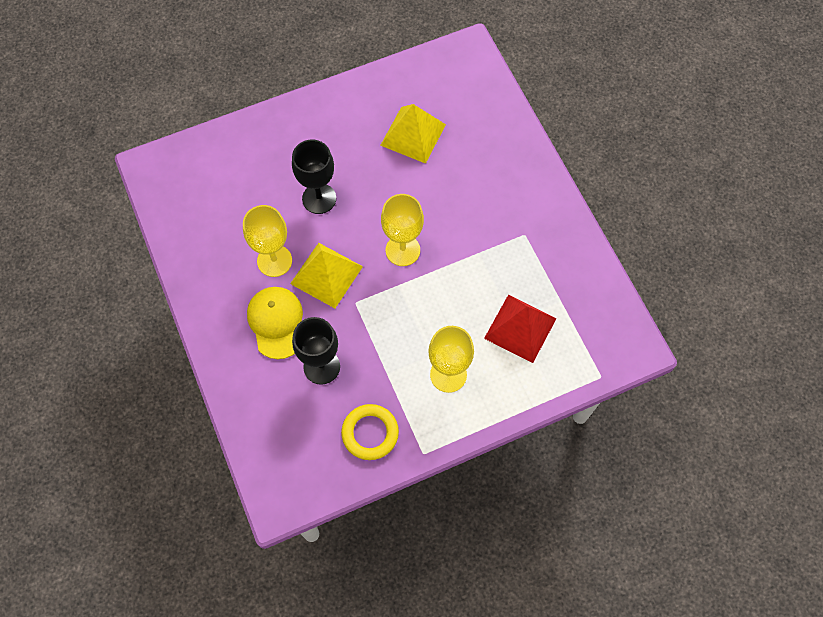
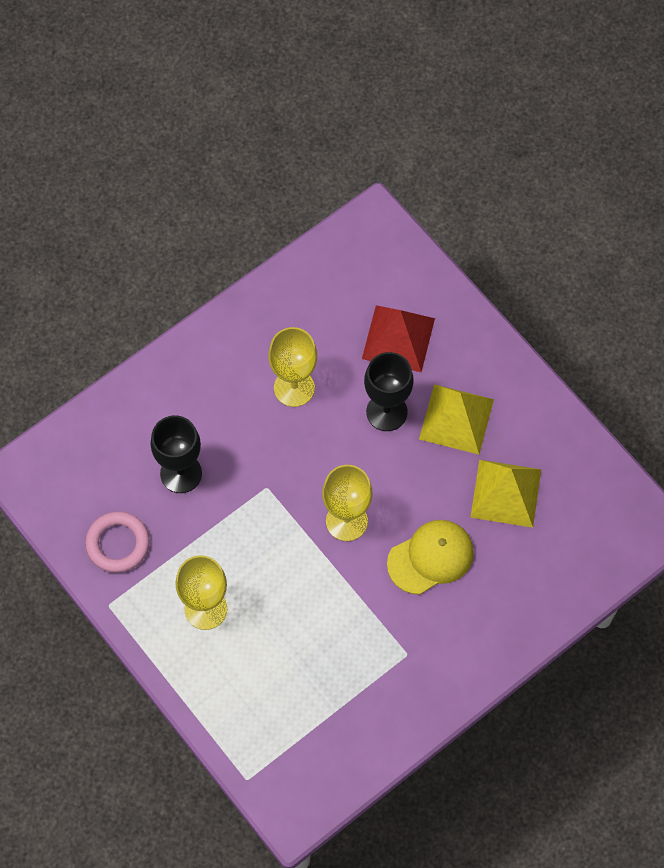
camera: 75 degrees right, 0 degrees up
yellow cap [247,287,303,359] -> yellow cap moved to [387,520,474,595]
yellow pyramid [290,243,363,308] -> yellow pyramid moved to [419,384,494,454]
yellow ring [341,404,399,460] -> pink ring [85,511,150,573]
red pyramid [484,295,557,363] -> red pyramid moved to [362,305,435,372]

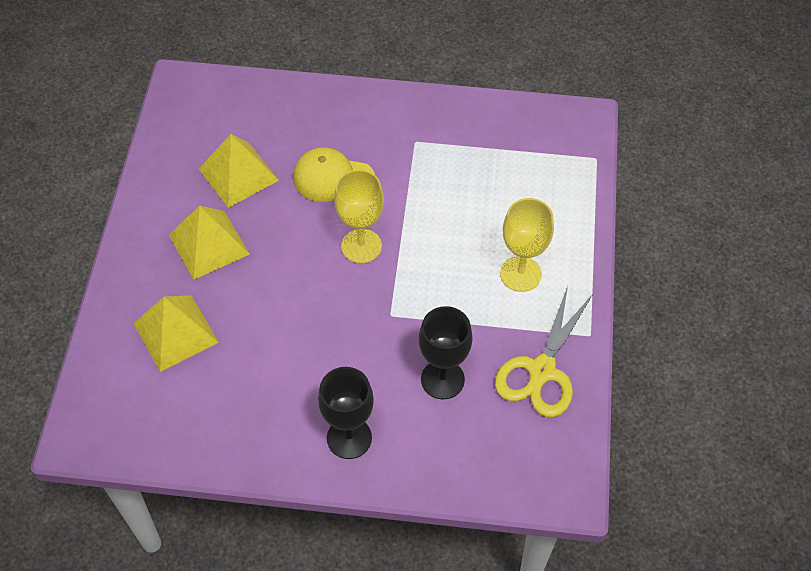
camera: 135 degrees left, 10 degrees down
pink ring [85,511,150,573] -> yellow scissors [495,286,593,417]
yellow goblet [269,327,317,407] -> none
red pyramid [362,305,435,372] -> yellow pyramid [134,295,219,372]
black goblet [364,352,413,431] -> black goblet moved to [318,367,374,459]

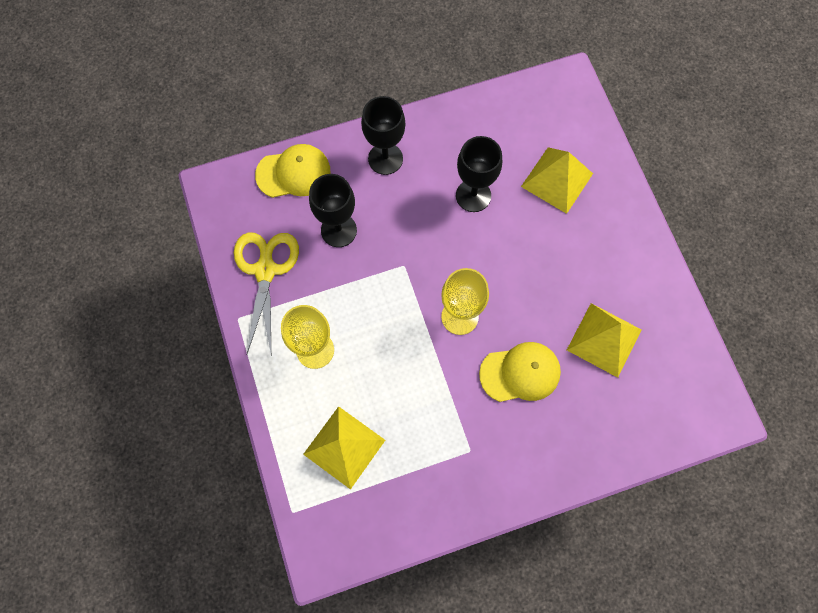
camera: 155 degrees right, 15 degrees up
yellow pyramid [169,206,250,280] -> yellow pyramid moved to [303,406,385,490]
none -> yellow cap [255,144,330,198]
none -> black goblet [456,136,502,212]

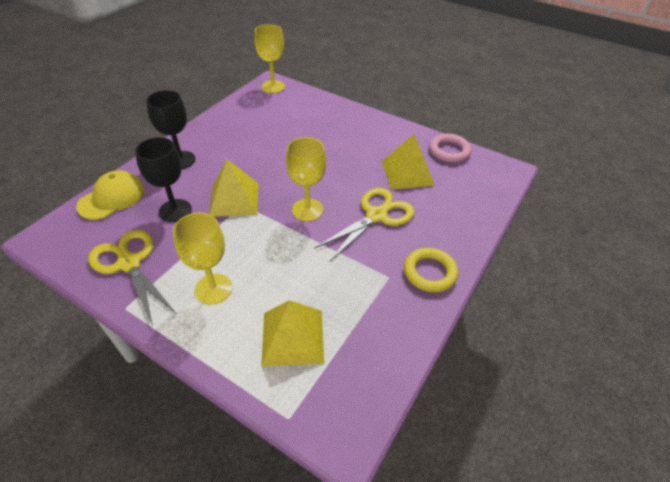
camera: 40 degrees left, 25 degrees down
black goblet [456,136,502,212] -> none
yellow cap [479,342,561,402] -> yellow scissors [314,188,415,261]
yellow pyramid [521,147,593,214] -> yellow pyramid moved to [209,159,259,217]
none -> yellow goblet [254,24,285,93]
none -> yellow ring [404,248,458,293]
none -> pink ring [429,134,472,163]

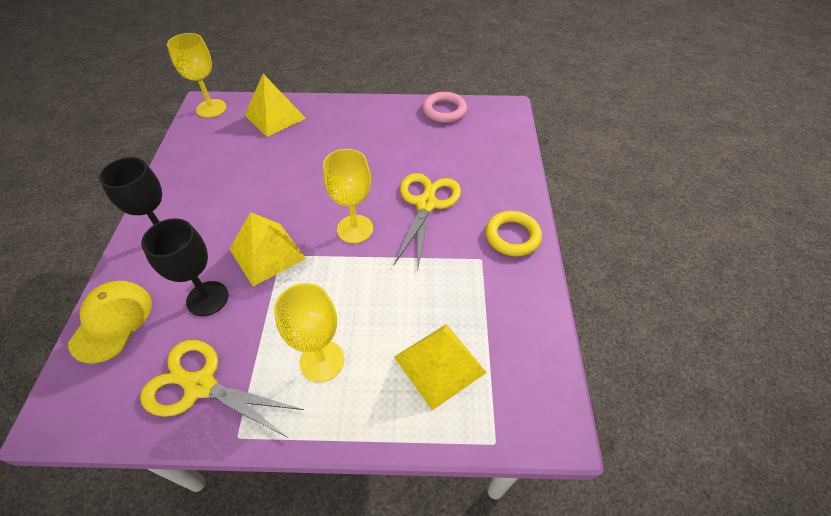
camera: 30 degrees left, 5 degrees up
yellow pyramid [382,134,435,189] -> yellow pyramid moved to [245,74,306,137]

